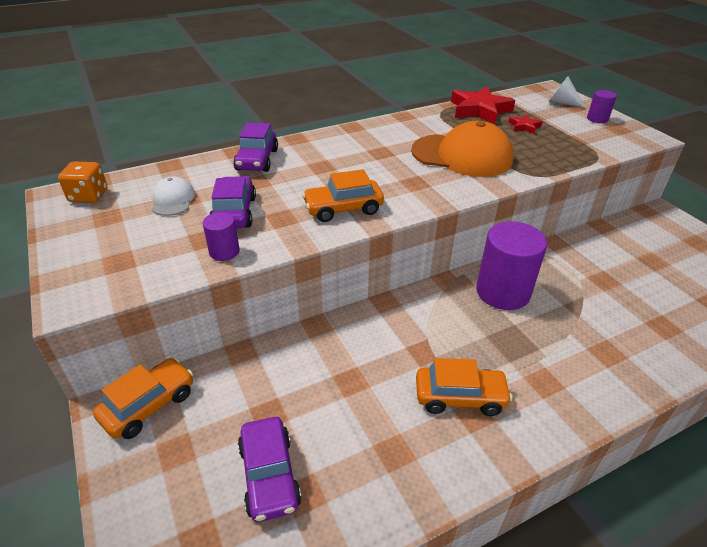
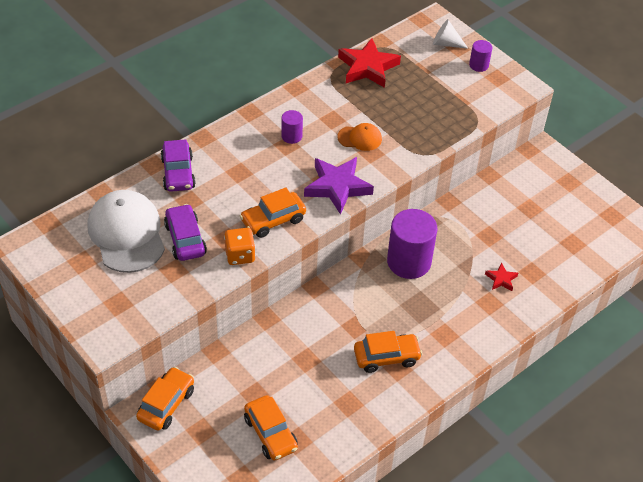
camera: 15 degrees left, 10 degrees up
orange dice [58,161,107,203] -> orange dice moved to [224,228,255,265]
white cap [152,176,195,216] -> white cap [87,190,165,273], size x2.05
purple cylinder [203,212,240,261] -> purple cylinder moved to [281,110,303,144]
purple car [238,417,301,522] -> orange car [244,395,298,461]
orange cap [411,121,514,177] -> orange cap [337,123,382,151], size x0.49
red star [508,114,543,134] -> red star moved to [485,262,518,291]
none -> purple star [304,157,374,215]

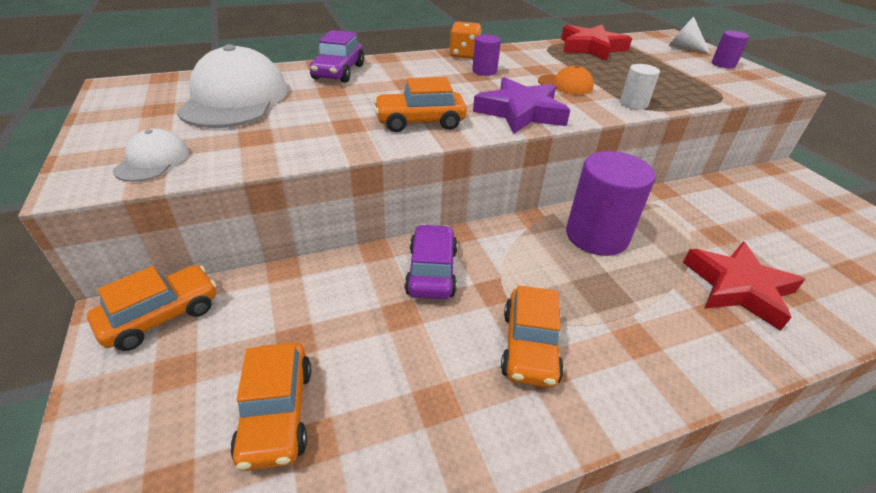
camera: 20 degrees right, 10 degrees down
purple car [164,204,207,261] -> purple car moved to [405,224,457,299]
orange dice [224,228,255,265] -> orange dice moved to [449,22,481,59]
orange car [354,331,422,373] -> orange car turned 90 degrees clockwise [501,285,564,388]
red star [485,262,518,291] -> red star [683,242,805,331], size x2.07
none -> white cap [113,128,189,182]
none -> white cylinder [620,64,660,109]

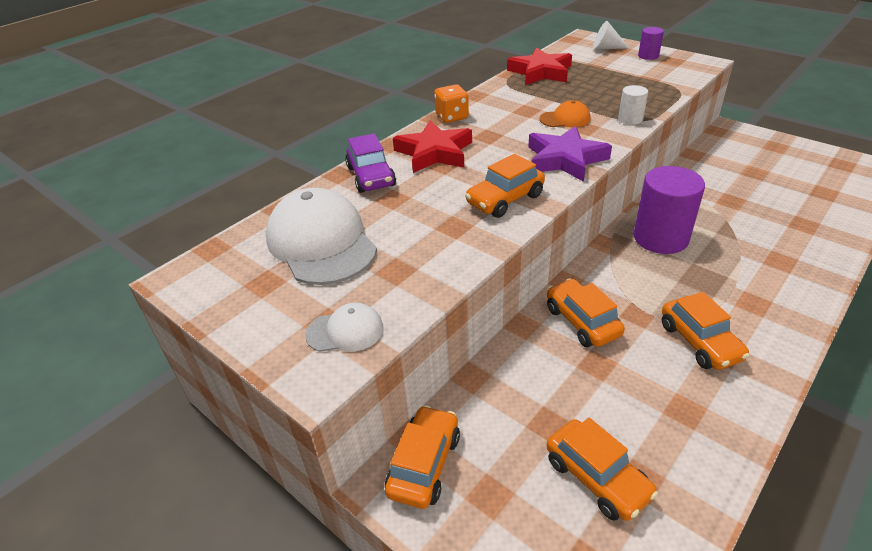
camera: 25 degrees left, 0 degrees up
white cap [113,128,189,182] -> white cap turned 105 degrees clockwise [305,303,383,352]
purple car [405,224,457,299] -> orange car [547,278,625,347]
purple cylinder [472,35,501,76] -> none
red star [683,242,805,331] -> red star moved to [393,121,472,173]

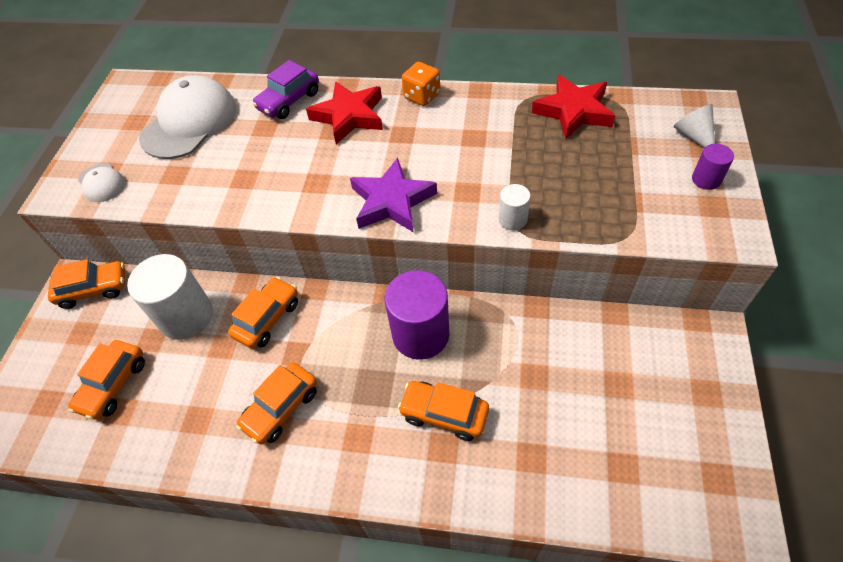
camera: 60 degrees right, 15 degrees up
orange car [465,154,545,218] -> orange car moved to [398,381,489,441]
orange cap [539,100,591,127] -> none
none -> white cylinder [127,254,213,340]

